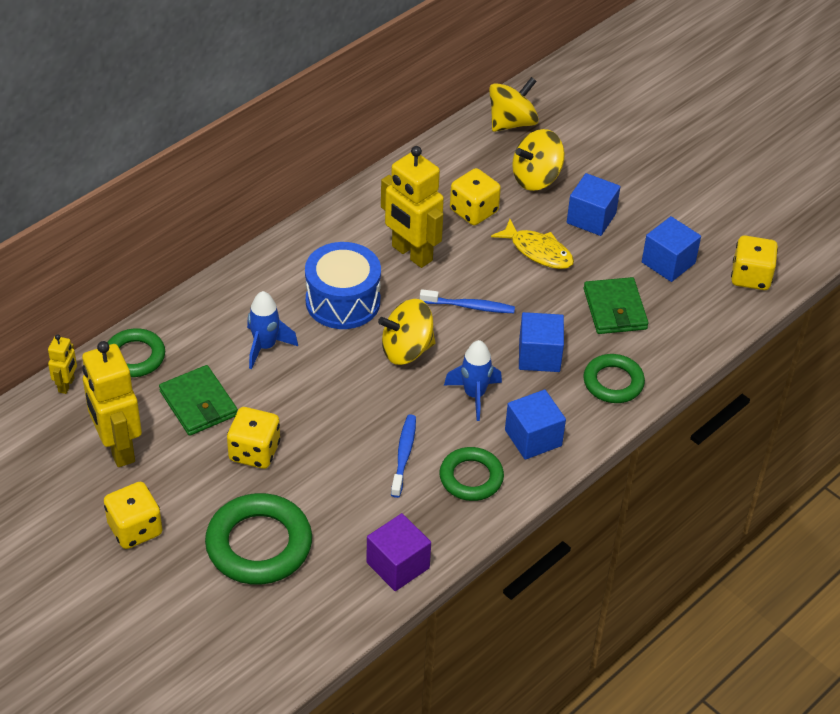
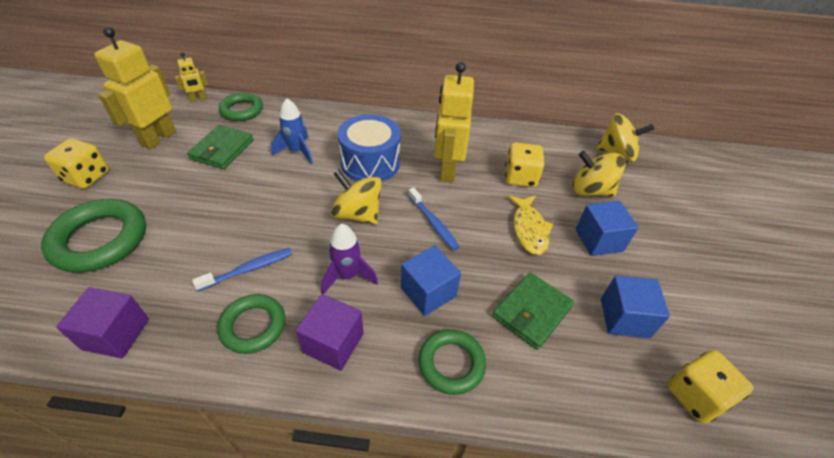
camera: 50 degrees right, 0 degrees up
yellow dice [227,407,280,469] -> none
blue rocket [444,340,502,421] -> purple rocket [321,224,378,294]
blue cube [505,390,566,460] -> purple cube [296,294,364,371]

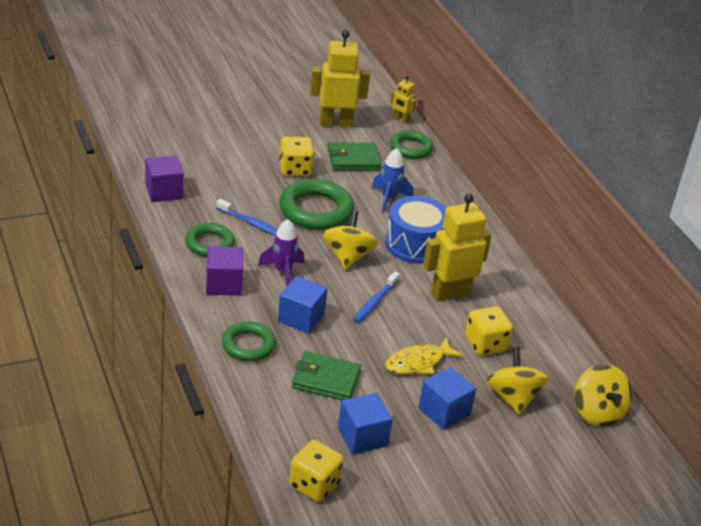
camera: 60 degrees right, 10 degrees down
green ring [41,199,146,273] -> green ring moved to [279,179,354,230]
yellow dice [44,138,109,189] -> yellow dice moved to [279,137,314,176]

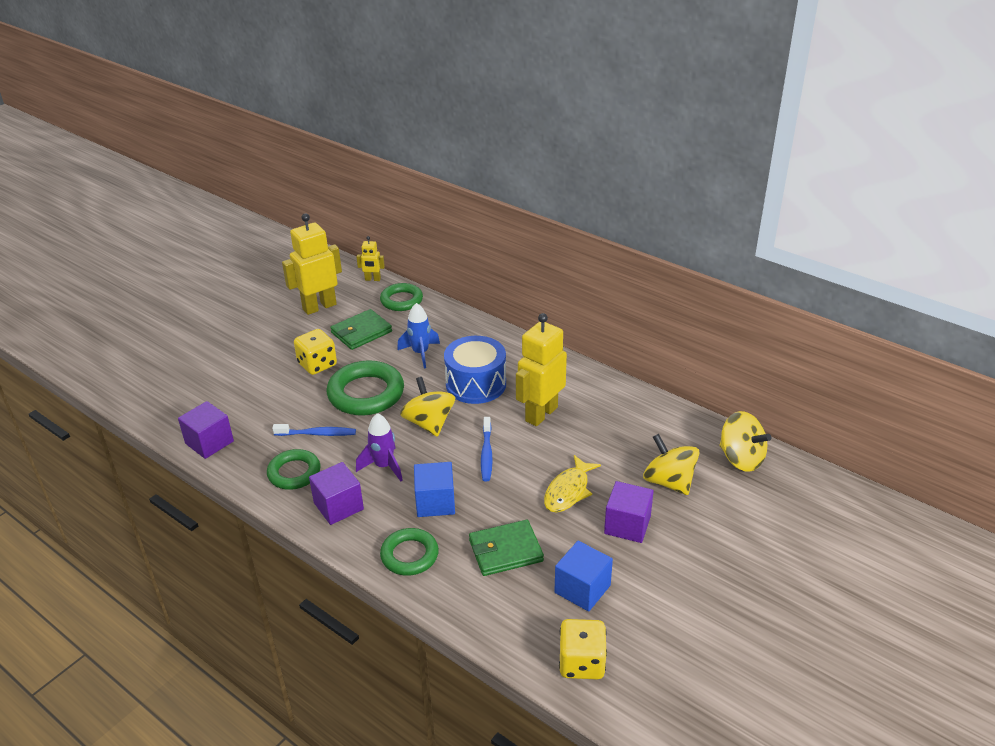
camera: 25 degrees left, 0 degrees up
blue cube [418,367,476,430] -> purple cube [604,481,654,543]
yellow dice [465,306,513,356] -> none

